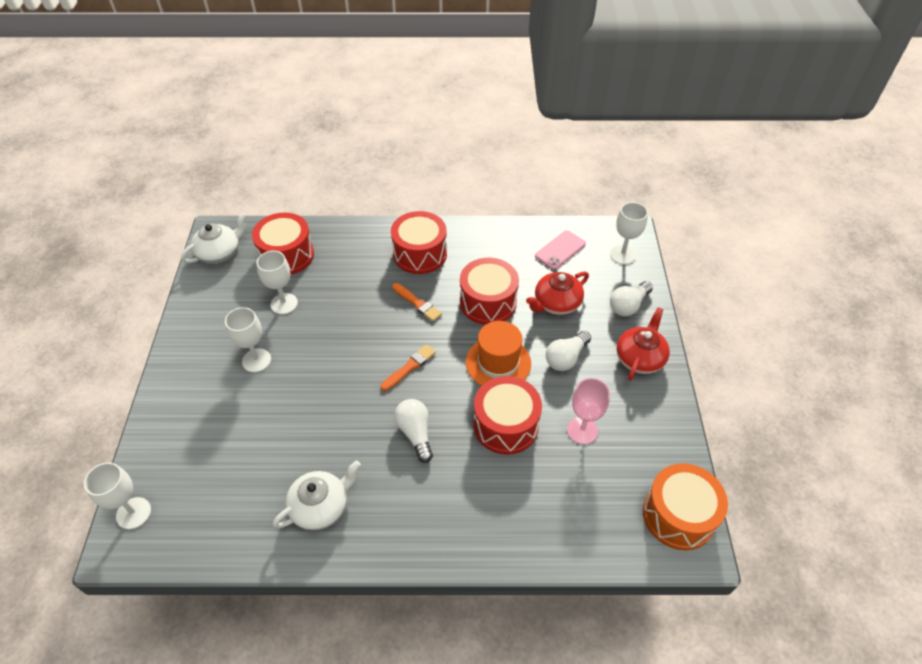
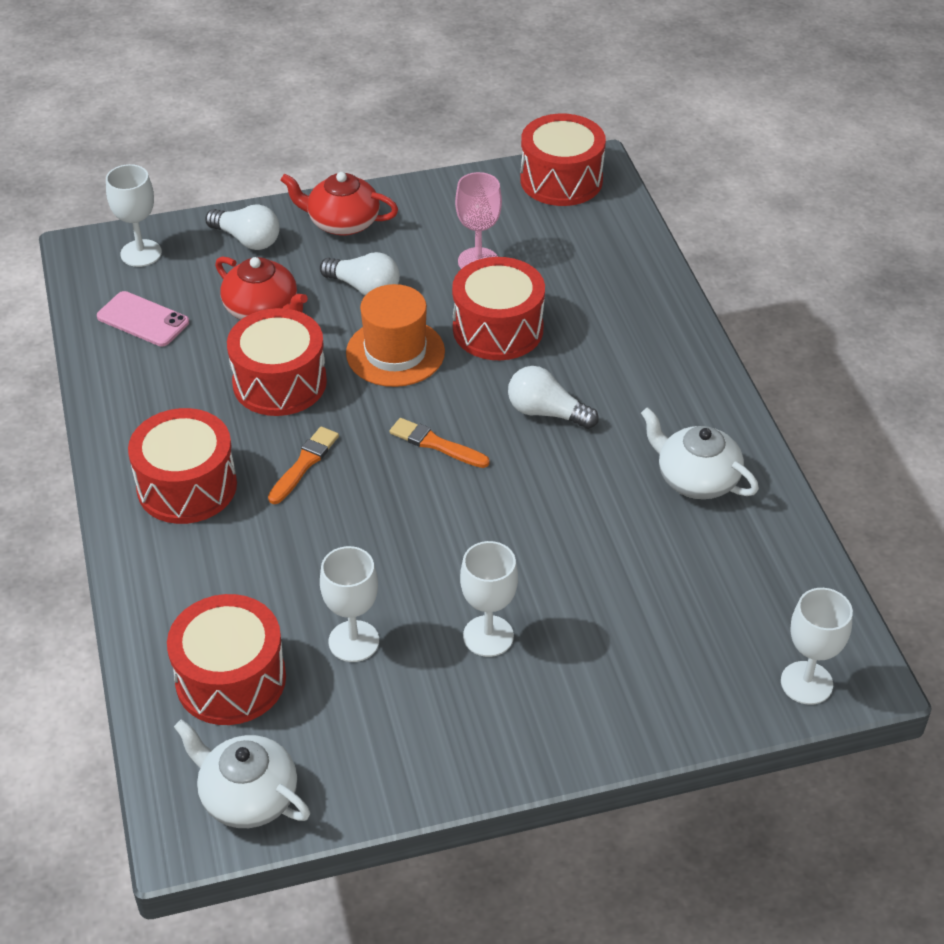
camera: 105 degrees left, 5 degrees down
white light bulb [394,399,433,463] -> white light bulb turned 60 degrees clockwise [508,366,599,429]
orange drum [643,463,728,550] -> red drum [520,114,606,206]

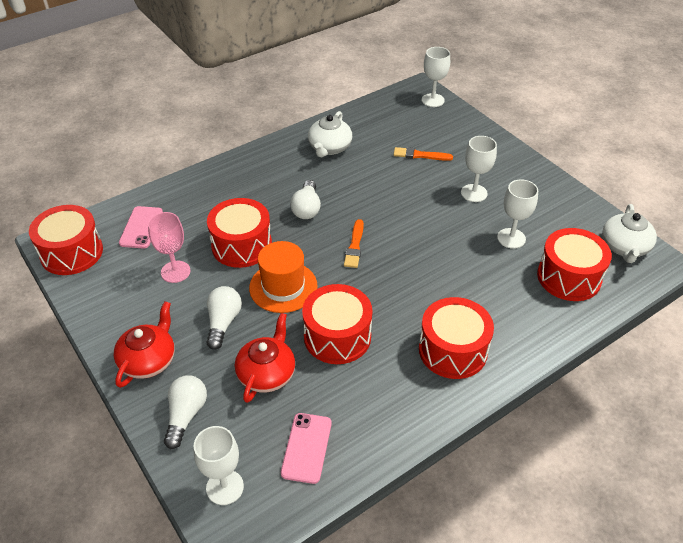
camera: 110 degrees left, 0 degrees up
orange brush [268,427,339,504] -> orange brush moved to [394,147,453,161]
red teapot [281,172,398,236] -> red teapot turned 150 degrees counterclockwise [114,301,175,388]
none -> pink phone [119,206,163,249]

